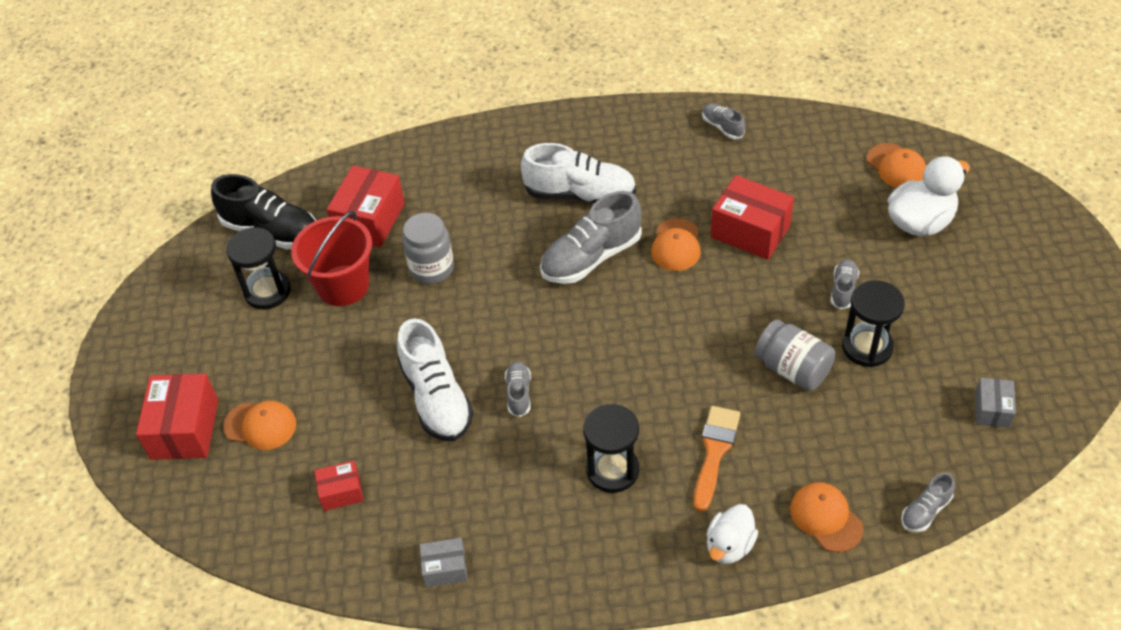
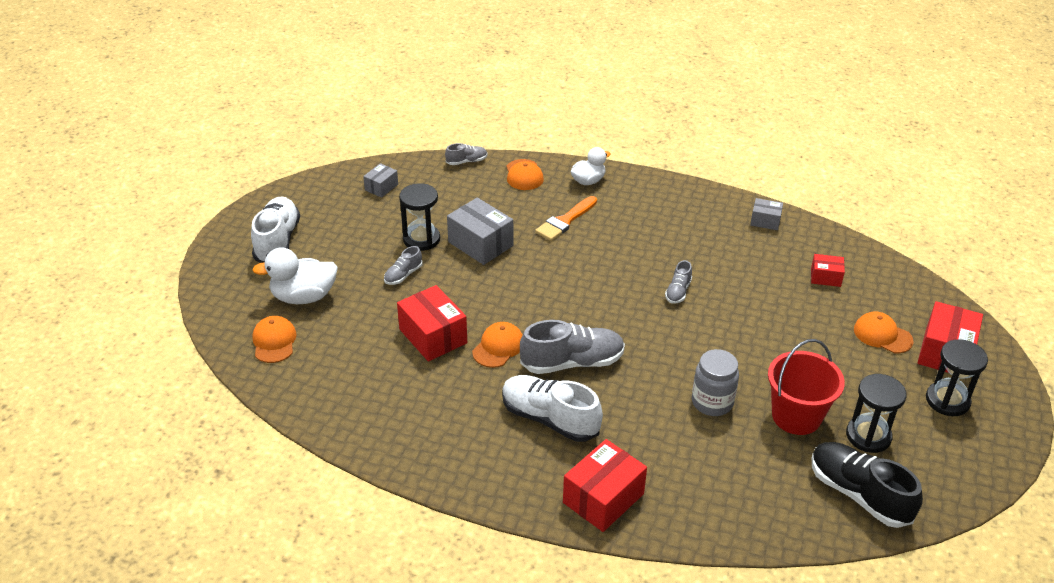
camera: 160 degrees left, 10 degrees down
red box [327,166,405,247] -> red box moved to [563,439,647,532]
white shoe [397,318,473,441] -> white shoe moved to [251,196,300,263]
black hourglass [583,404,639,493] -> black hourglass moved to [926,339,988,416]
grey shoe [702,103,745,139] -> none
grey jar [755,320,836,391] -> grey box [447,198,513,265]

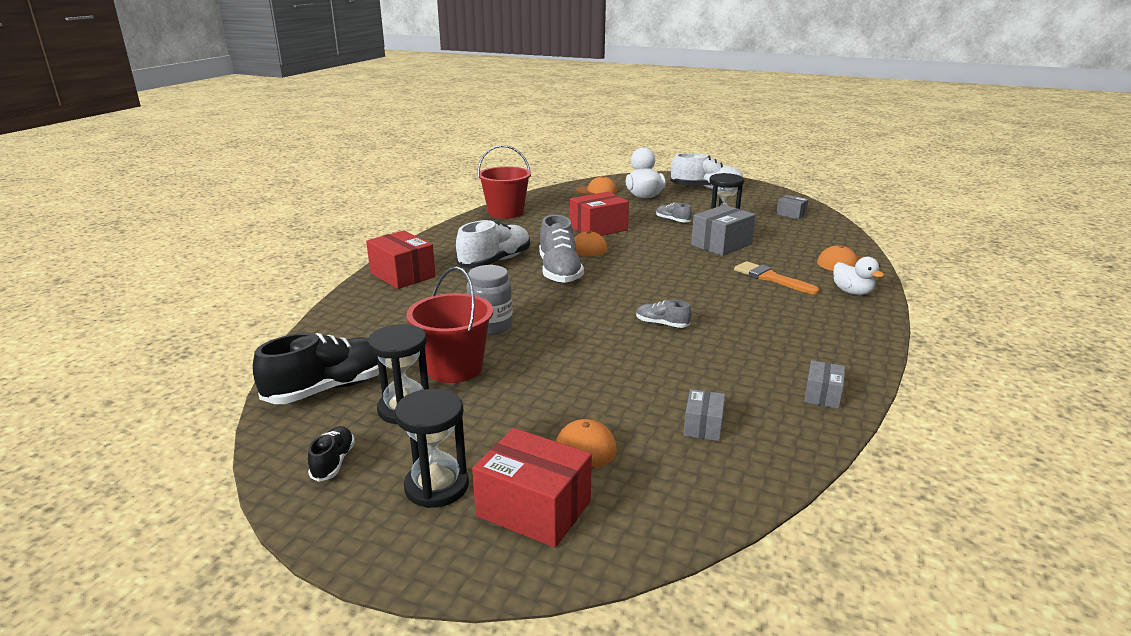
camera: 95 degrees right, 15 degrees down
grey shoe [445,143,488,165] -> none
red box [811,254,845,287] -> grey box [684,389,725,441]
none -> black shoe [308,426,355,482]
none -> red bucket [477,145,531,219]

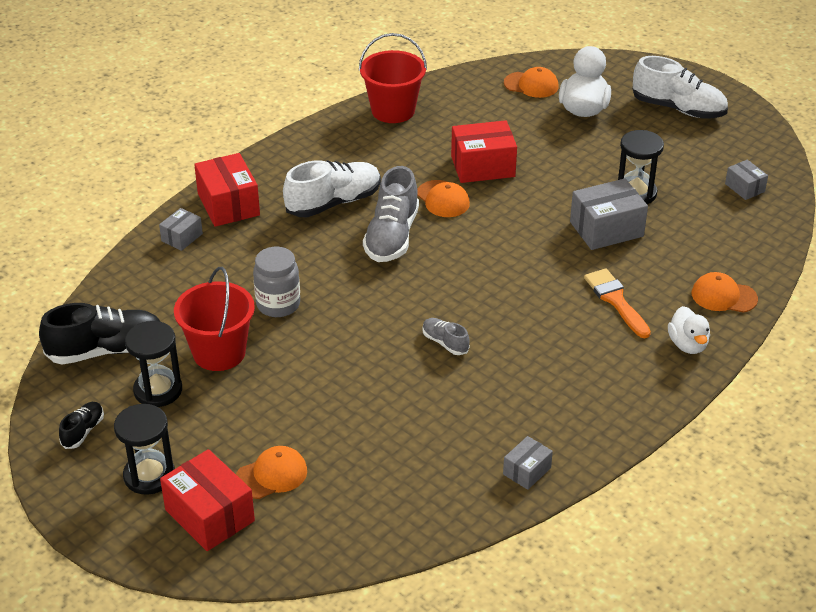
camera: 20 degrees right, 15 degrees up
grey shoe [656,203,692,222] -> none
grey box [684,389,725,441] -> grey box moved to [159,208,203,251]

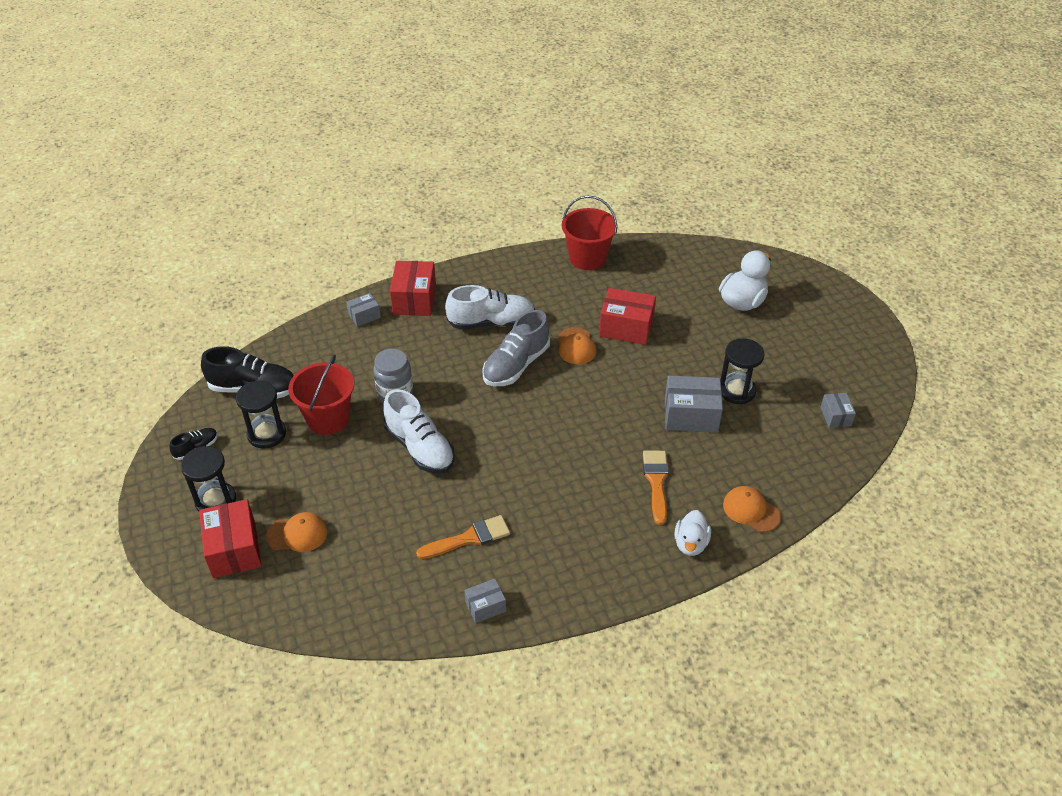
camera: 25 degrees right, 5 degrees up
grey shoe [422,318,470,355] -> none
orange cap [504,67,559,98] -> none
white shoe [632,56,728,118] -> white shoe moved to [383,389,455,474]
none -> orange brush [416,515,510,559]

